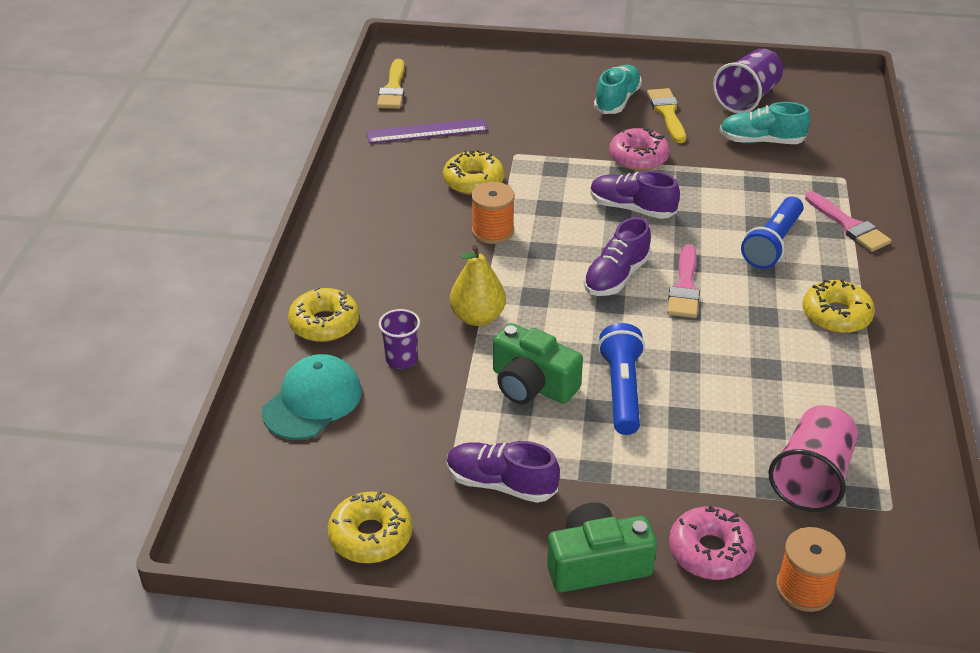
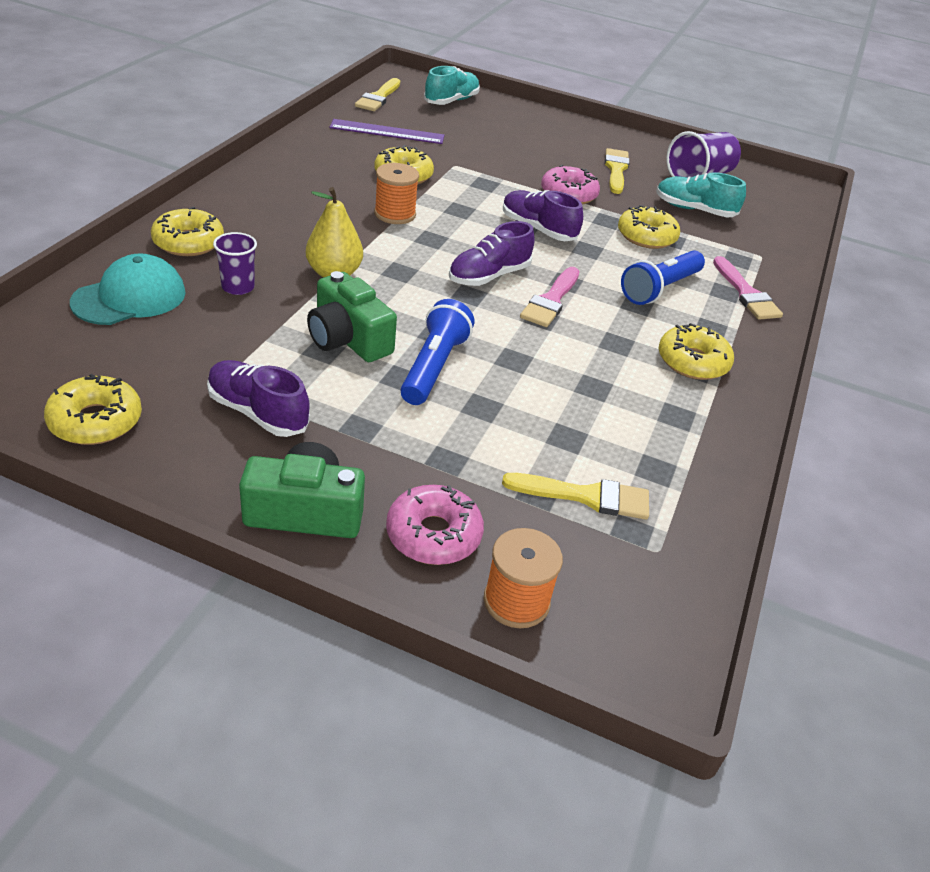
camera: 10 degrees right, 0 degrees up
turquoise shoe [594,65,642,114] -> turquoise shoe moved to [424,66,480,105]
pink cup [769,405,858,512] -> yellow brush [502,473,649,520]
none -> yellow donut [618,205,680,249]

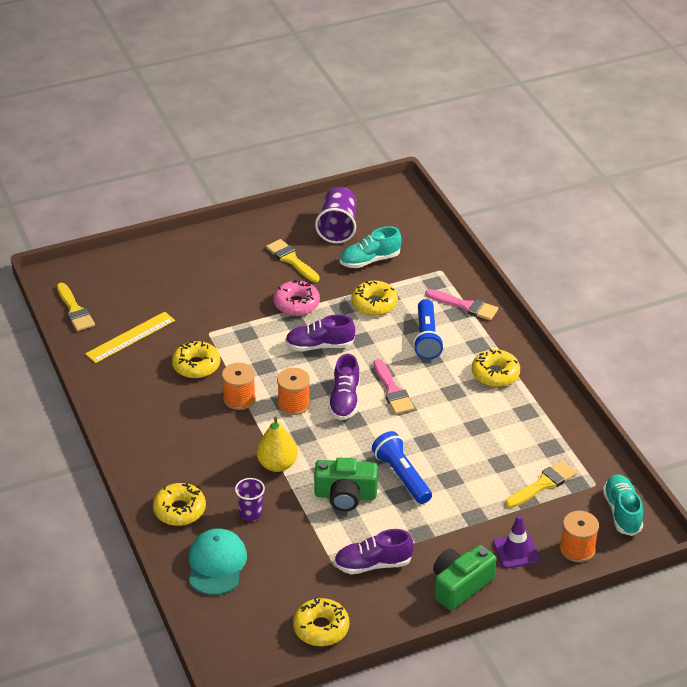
camera: 40 degrees left, 0 degrees up
purple ruler [330,119,444,144] -> yellow ruler [85,312,175,363]
pink donut [386,485,484,565] -> purple traffic cone [493,515,540,569]
turquoise shoe [424,66,480,105] -> turquoise shoe moved to [603,474,643,536]
none -> orange spool [277,368,310,415]

